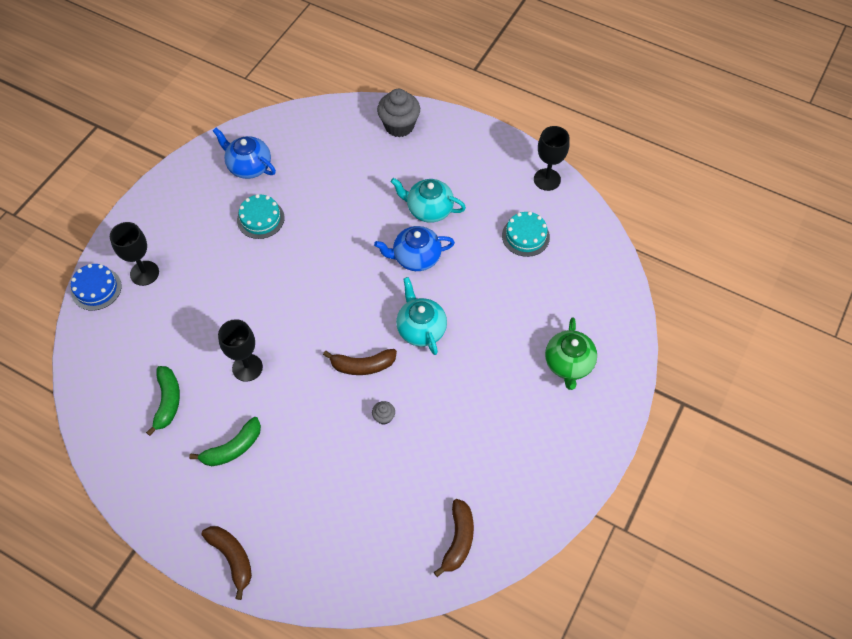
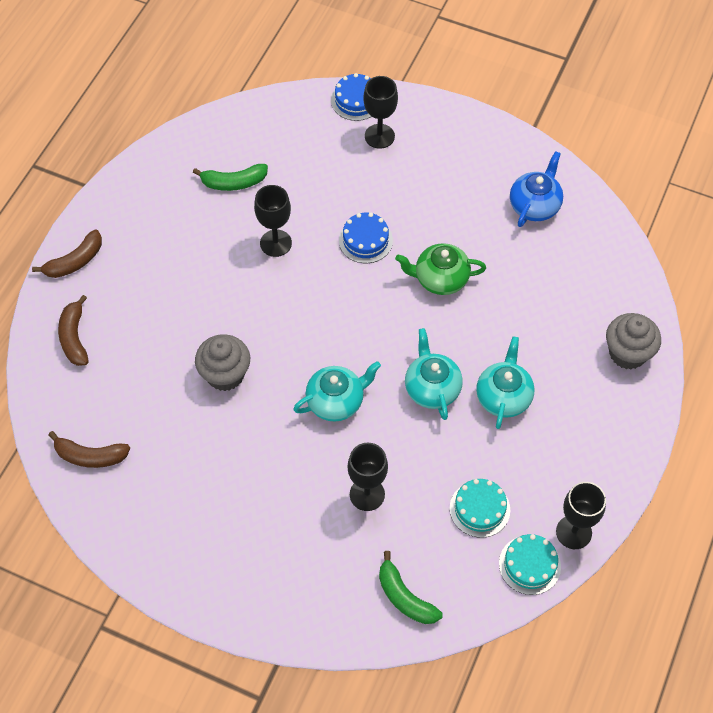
camera: 85 degrees right, 0 degrees up
green banana [189,417,261,466] -> green banana moved to [379,551,443,624]
turquoise cake [237,194,285,239] -> turquoise cake moved to [499,534,561,595]
brown banana [323,349,397,375] -> brown banana moved to [58,295,89,366]
grey cupcake [372,401,395,425] -> grey cupcake [195,334,250,391], size x2.18
blue teapot [374,226,455,271] -> turquoise teapot [405,328,463,420]
green teapot [545,317,597,390] -> green teapot moved to [395,243,486,295]
none -> blue cake [339,213,393,263]
none -> black goblet [348,443,388,511]

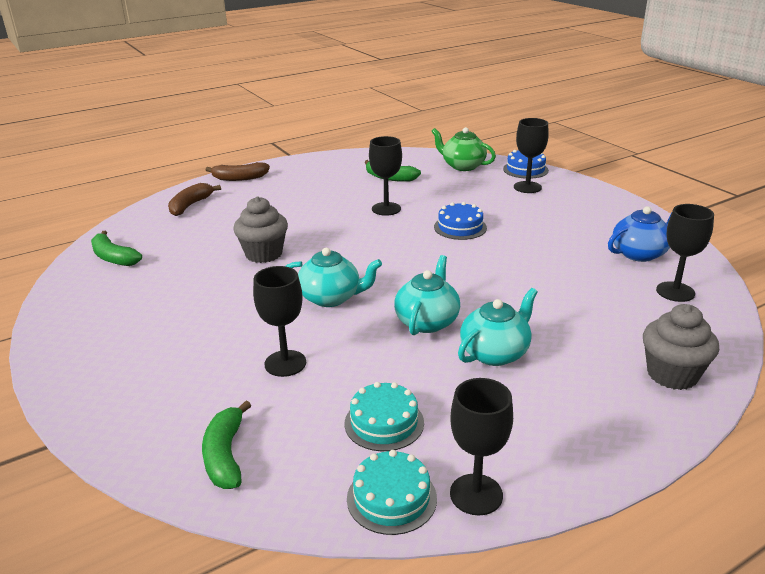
camera: 35 degrees right, 30 degrees down
brown banana [49,431,130,468] -> green banana [91,231,142,266]
green teapot [395,243,486,295] -> green teapot moved to [431,127,496,171]
none -> black goblet [656,204,714,302]

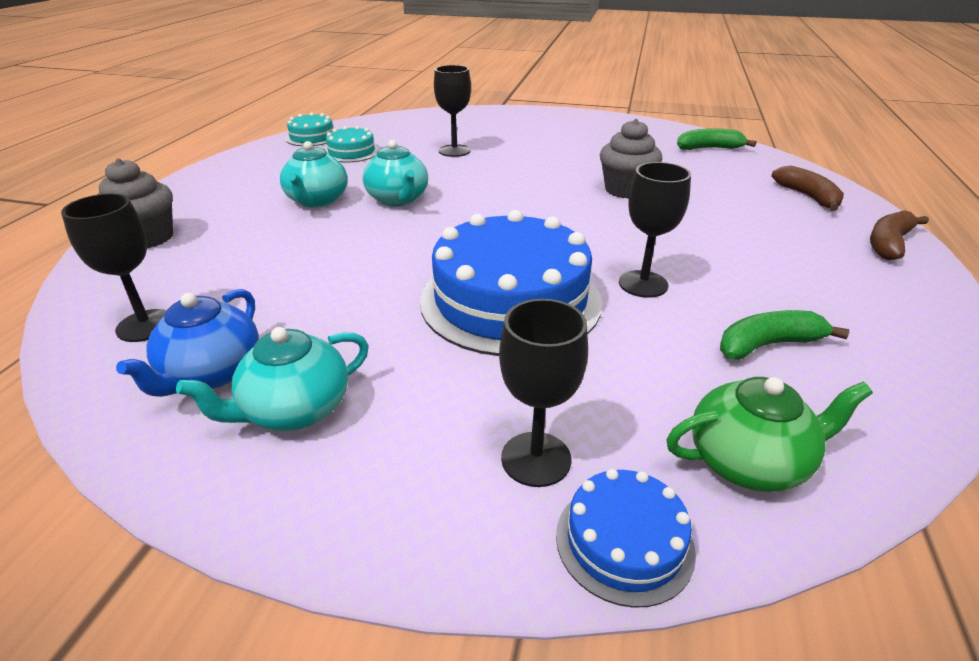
camera: 135 degrees right, 5 degrees up
green banana [202,401,251,489] -> none
turquoise teapot [286,248,382,307] -> turquoise teapot moved to [176,327,369,431]
blue cake [434,202,487,240] -> blue cake [420,210,602,356], size x2.10
black goblet [450,378,513,515] -> none

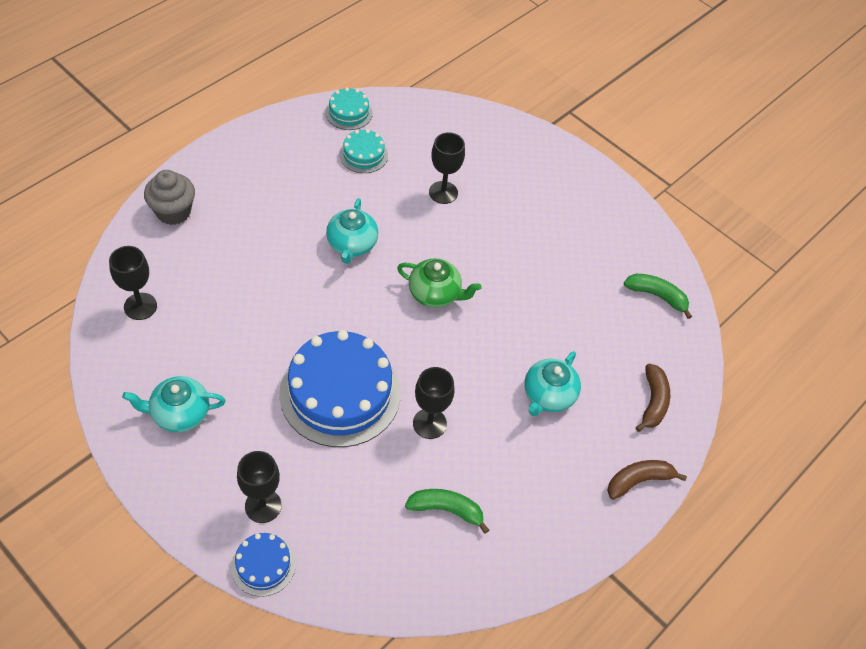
camera: 25 degrees right, 20 degrees up
blue teapot [116,289,259,397] -> none
turquoise teapot [280,141,348,208] -> turquoise teapot moved to [524,351,581,416]
grey cupcake [600,119,662,199] -> none
green teapot [667,377,873,492] -> green teapot moved to [397,258,482,308]

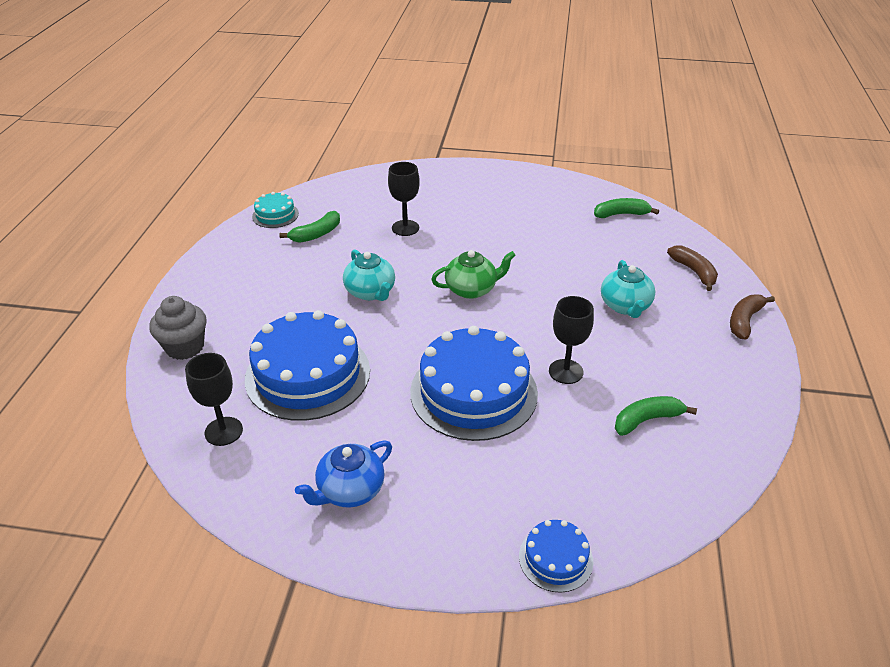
camera: 30 degrees left, 15 degrees down
turquoise teapot [122,376,225,432] -> blue teapot [295,440,392,508]
black goblet [237,451,282,523] -> none
turquoise cake [339,129,388,173] -> green banana [279,211,340,243]
none -> blue cake [245,310,370,421]

